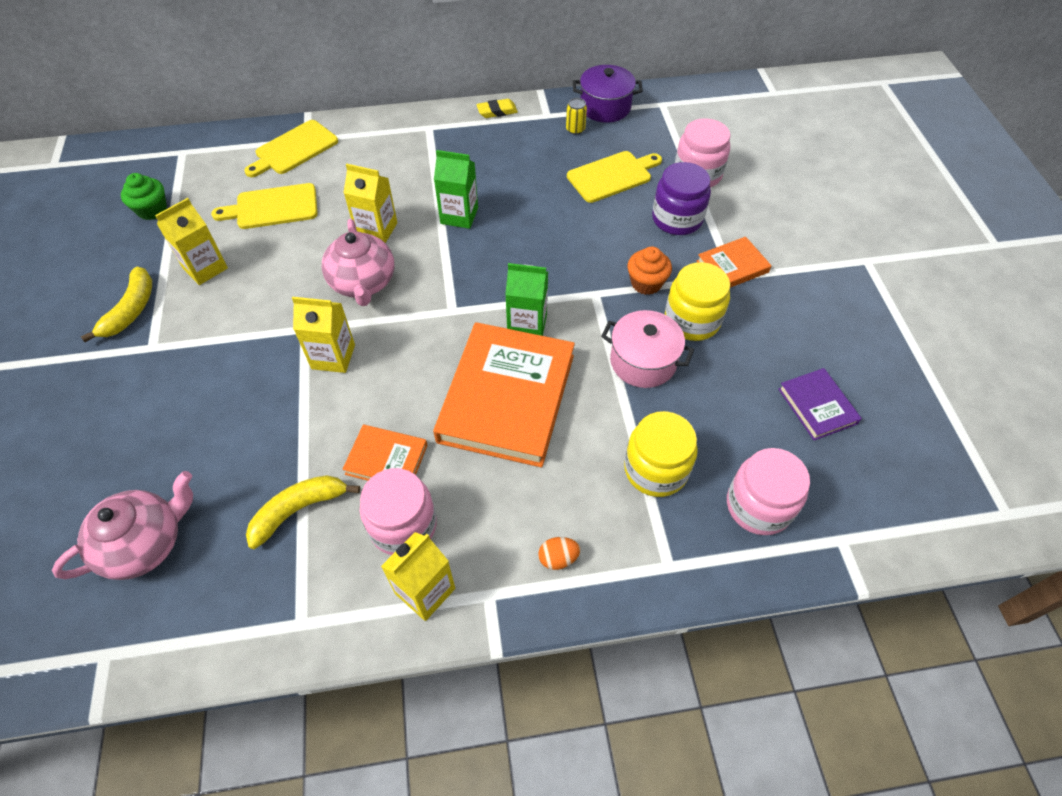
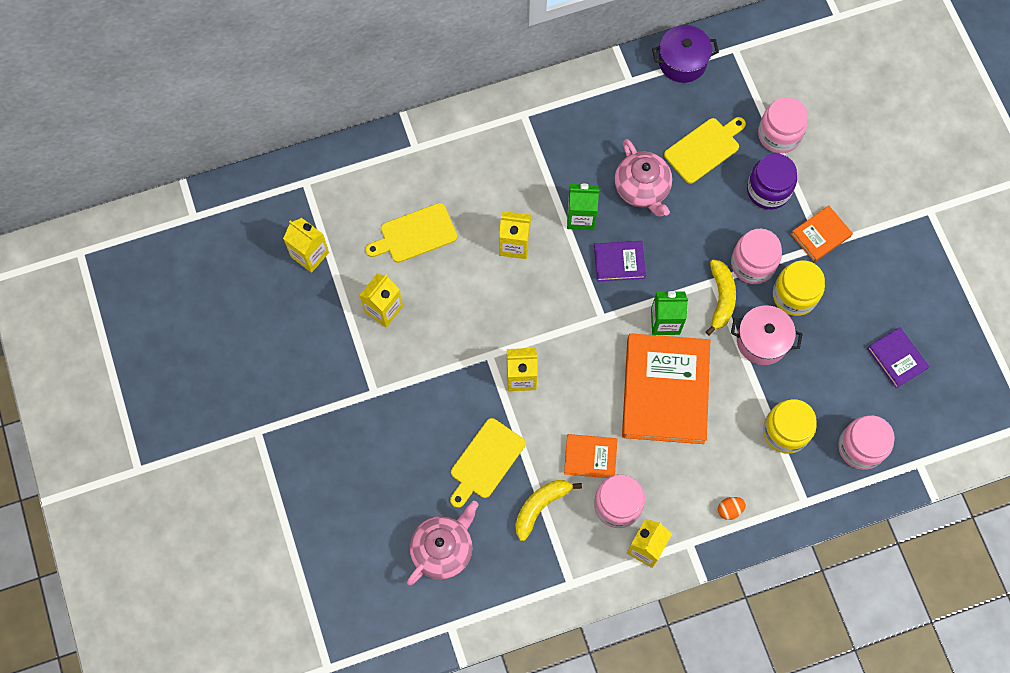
camera: 10 degrees left, 15 degrees up
yellow banana [81,267,152,342] -> yellow banana moved to [706,259,736,335]
green cupcake [121,173,167,220] -> yellow carton [283,218,329,273]
yellow cutting board [244,120,338,177] -> yellow cutting board moved to [450,418,526,508]
pink teapot [322,219,394,306] -> pink teapot moved to [615,139,672,217]
yellow eraser [476,99,518,118] -> none
yellow can [566,98,587,135] -> none
orange cupcake [628,247,672,295] -> pink jar [731,229,782,284]
none -> purple book [594,241,646,282]

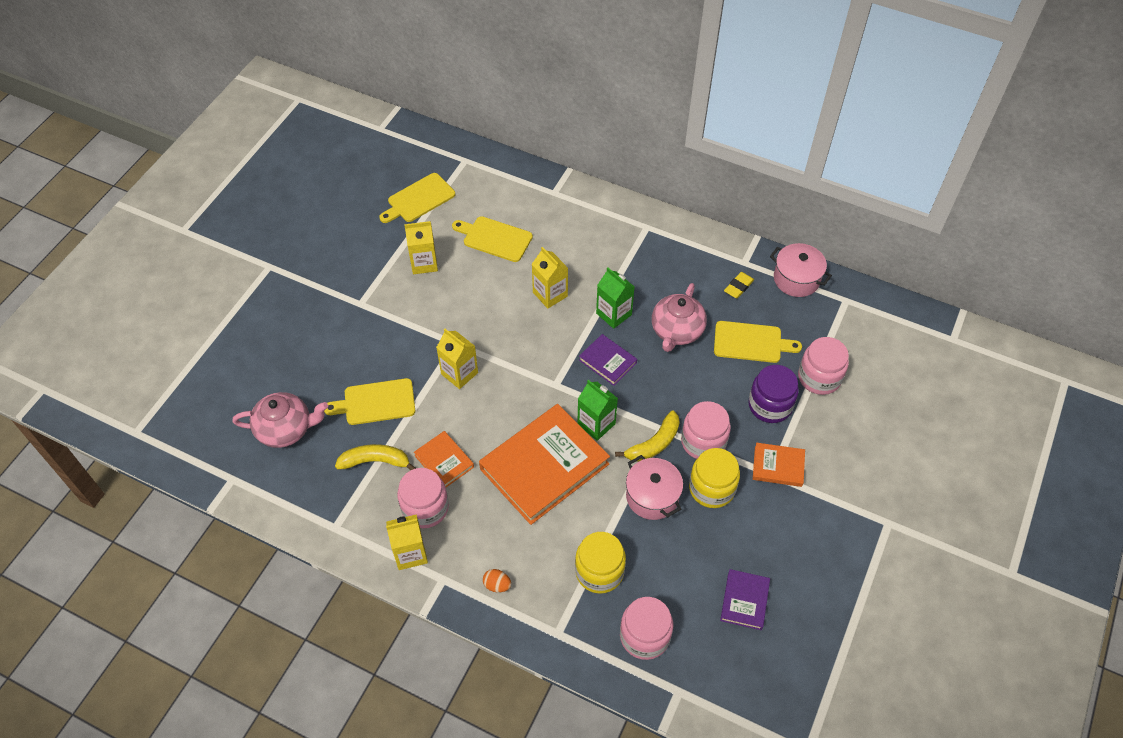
camera: 45 degrees right, 15 degrees down
yellow carton [283,218,329,273] -> yellow cutting board [379,173,455,223]
purple pot [652,25,719,83] -> pink pot [770,243,832,297]
none -> yellow eraser [724,272,754,298]

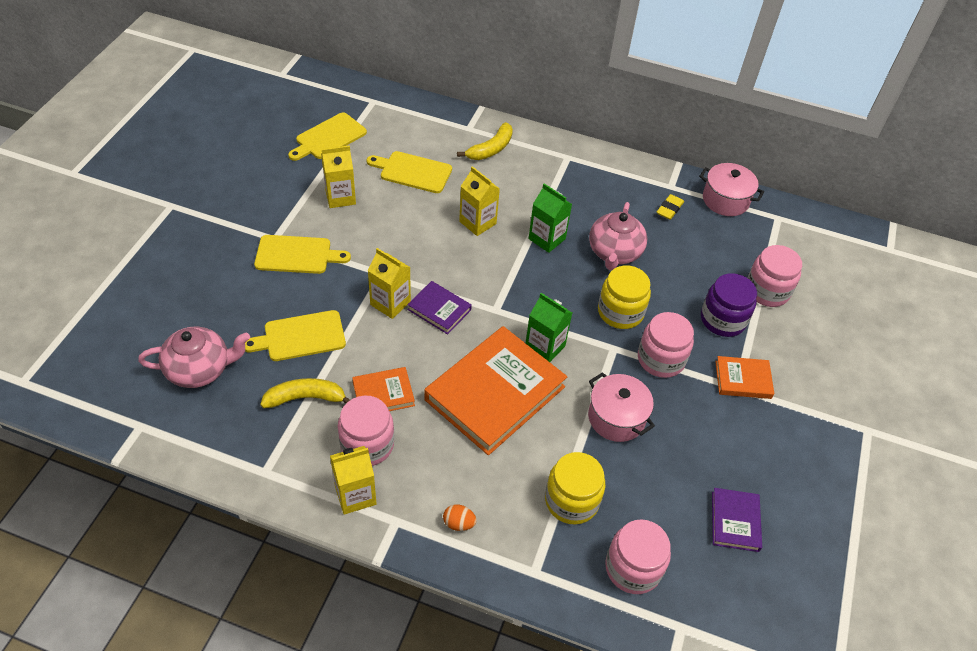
camera: 10 degrees left, 5 degrees down
orange book [414,431,474,487] -> orange book turned 60 degrees counterclockwise [352,367,415,411]
purple book [579,334,637,386] -> purple book moved to [407,281,472,335]
yellow banana [615,411,680,462] -> yellow banana moved to [457,122,513,160]
yellow jar [689,448,740,508] -> yellow jar moved to [598,265,651,329]
yellow cutting board [714,321,802,363] -> yellow cutting board moved to [254,235,351,274]

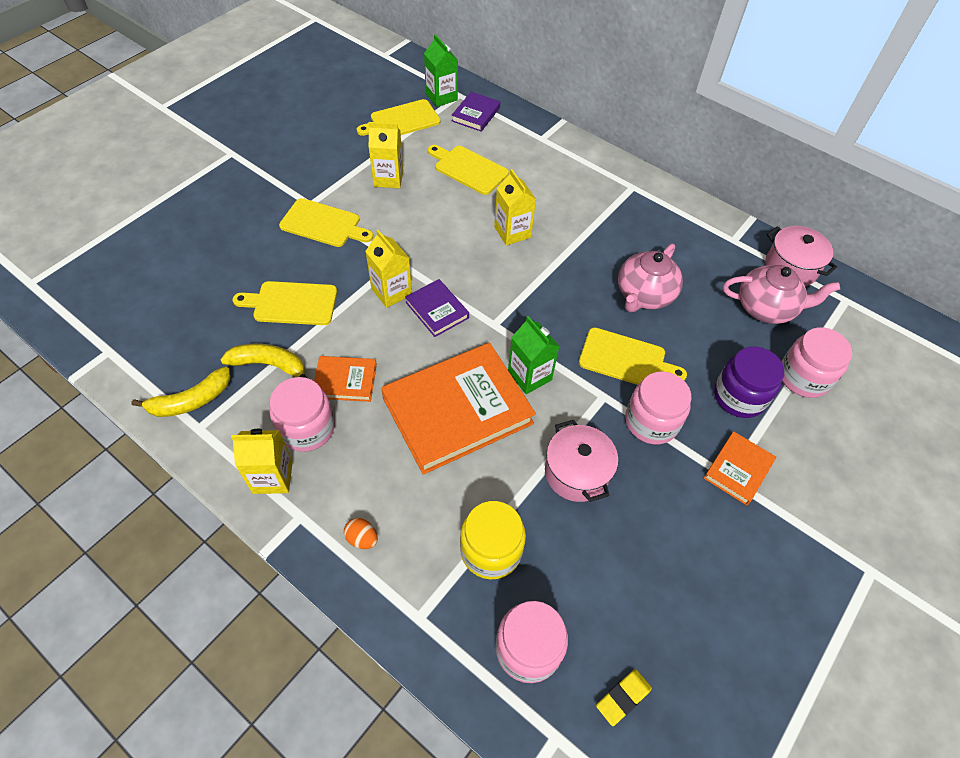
camera: 20 degrees right, 5 degrees up
pink teapot [138,327,250,388] -> pink teapot moved to [723,265,840,324]
yellow banana [457,122,513,160] -> yellow banana moved to [131,367,231,417]
green carton [528,184,572,253] -> green carton moved to [424,34,458,107]
yellow jar [598,265,651,329] -> yellow cutting board [579,327,687,385]
yellow eraser [657,194,684,220] -> yellow eraser moved to [596,669,652,726]
purple book [712,488,762,552] -> purple book moved to [451,92,500,132]
orange book [715,356,774,399] -> orange book turned 75 degrees counterclockwise [704,431,776,505]

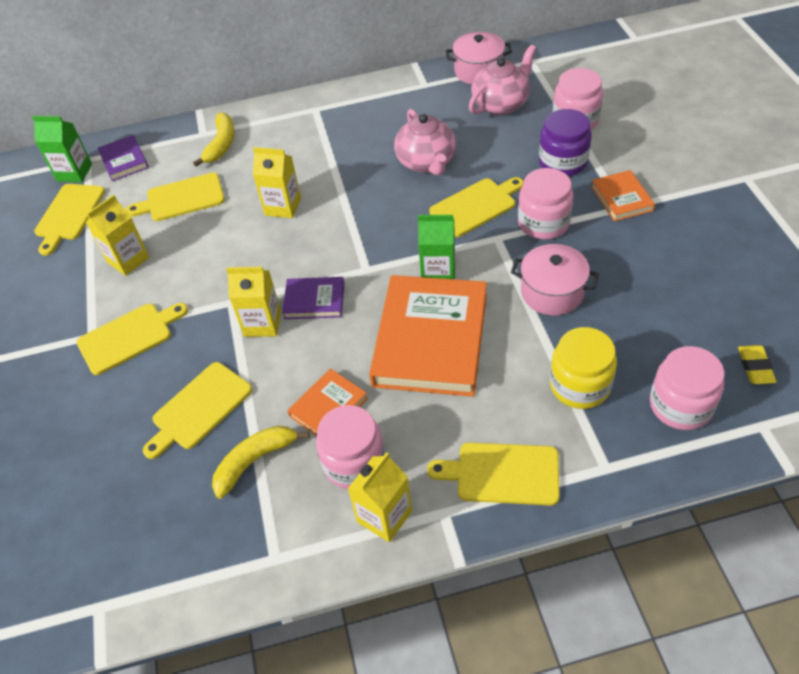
camera: 45 degrees left, 5 degrees down
yellow banana [131,367,231,417] -> yellow banana moved to [193,112,235,167]
orange egg [344,518,378,549] -> yellow cutting board [427,443,560,506]

